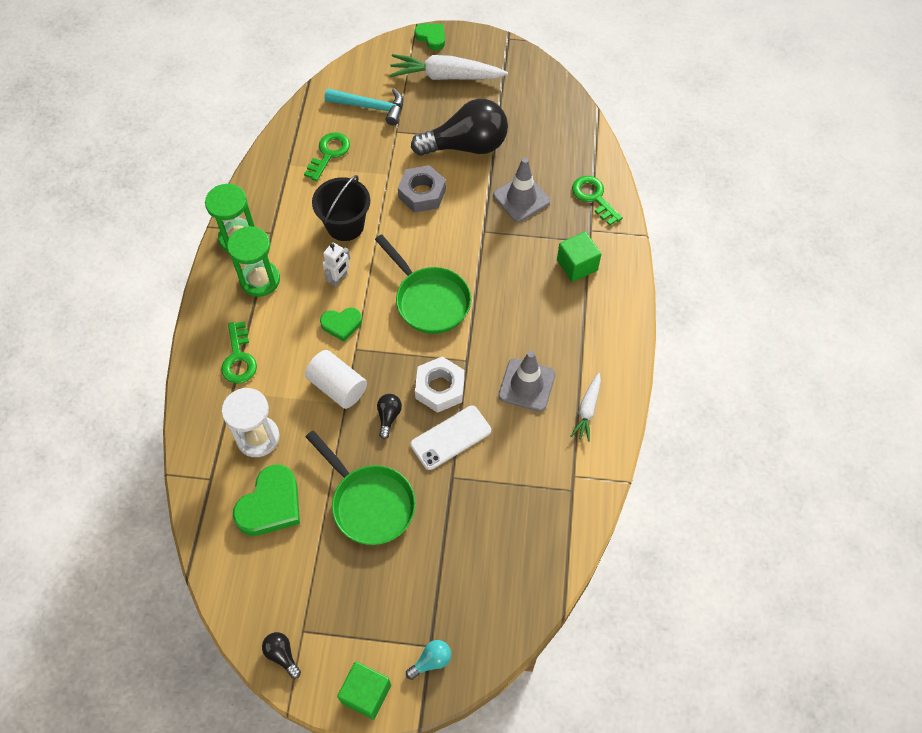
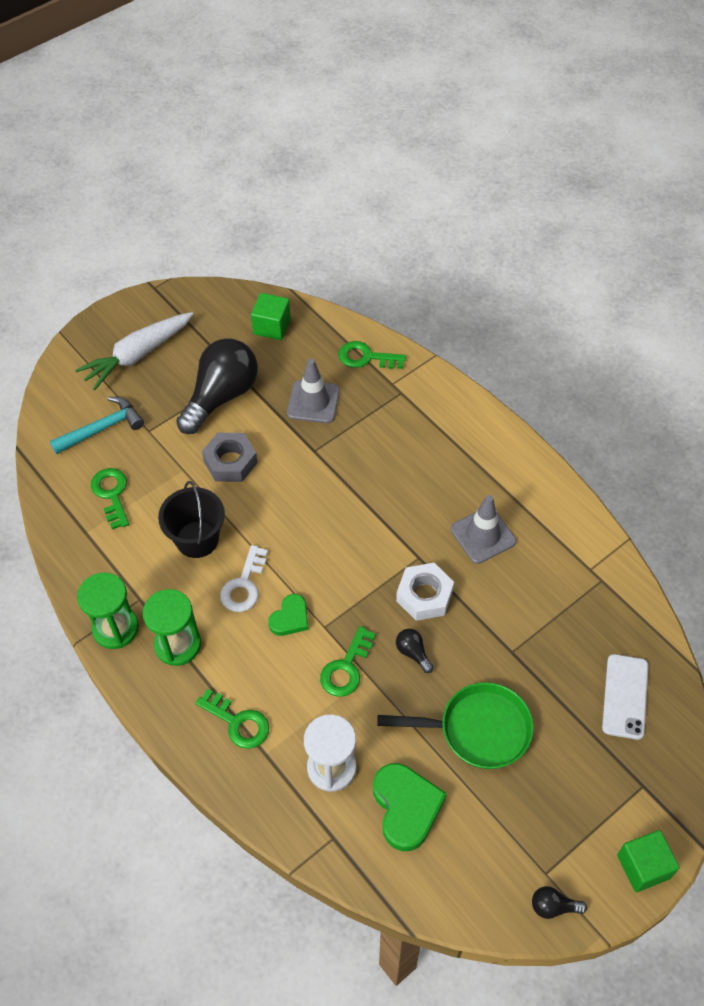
camera: 45 degrees left, 5 degrees down
white cylinder [305,350,367,409] -> green key [320,626,376,697]
white robot [322,243,350,287] -> white key [220,545,268,612]
green pan [375,234,471,334] -> none
turquoise light bulb [406,640,451,680] -> none
white phone [411,406,491,470] -> white phone moved to [602,654,648,740]
green heart [414,23,445,50] -> none
green cube [557,232,601,282] -> green cube moved to [251,293,291,340]
white carrot [570,373,601,442] -> none

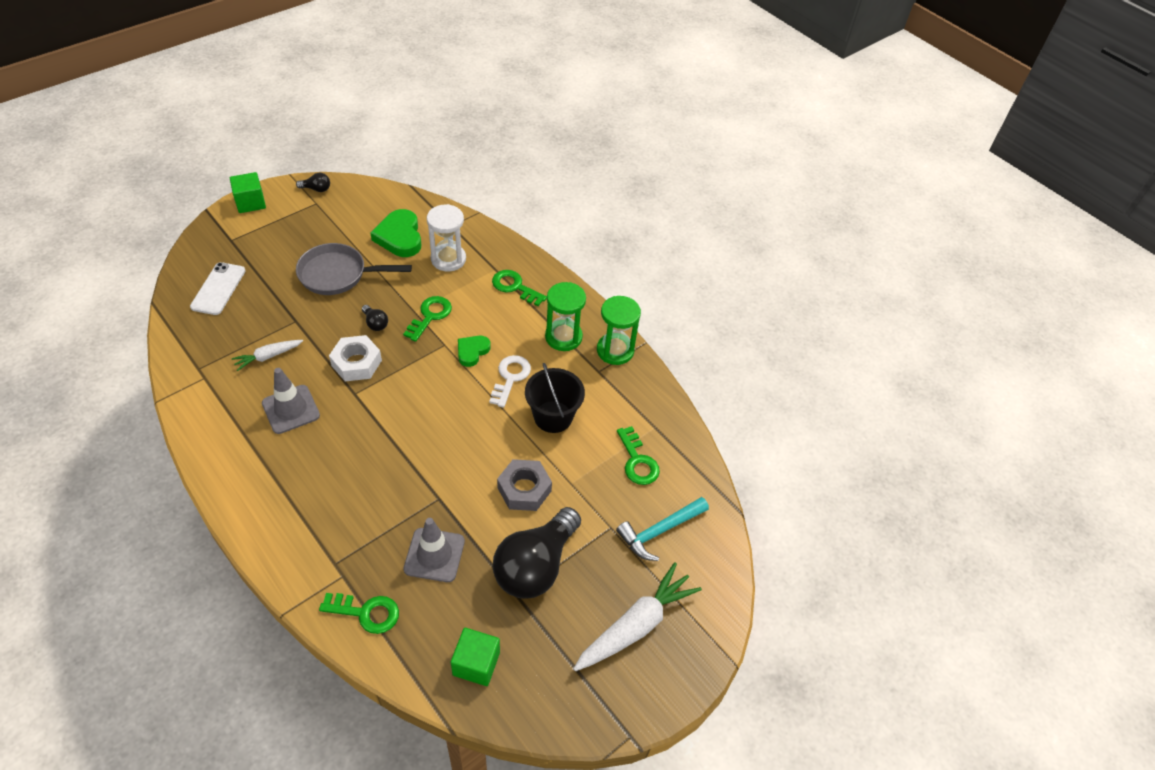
camera: 175 degrees right, 5 degrees down
green pan [377,682,534,769] -> grey pan [296,243,412,295]
none -> white carrot [232,340,303,371]

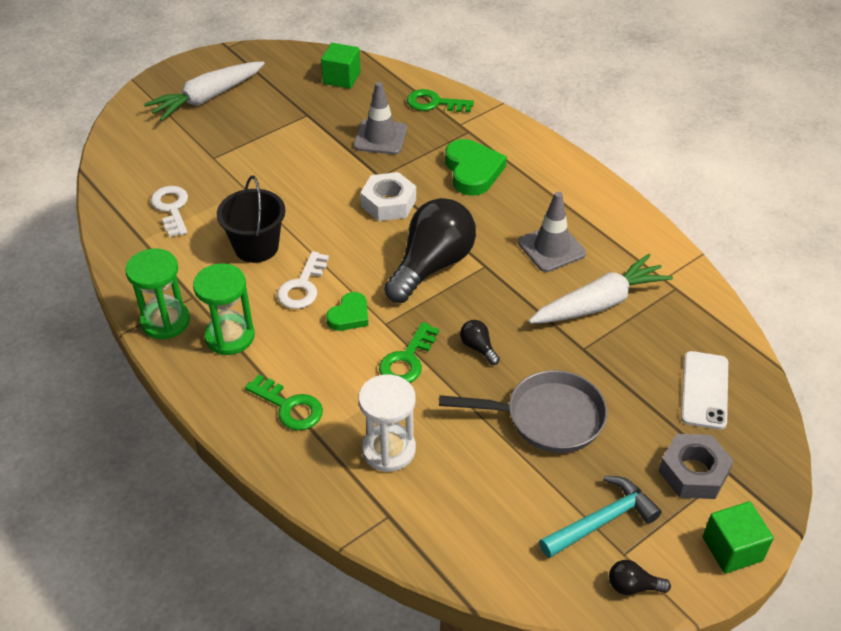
camera: 175 degrees left, 5 degrees down
white carrot [232,340,303,371] -> white carrot [529,254,673,324], size x1.85
white nut [329,335,382,381] -> white nut moved to [360,172,416,221]
green heart [370,209,421,257] -> green heart moved to [445,139,507,195]
black light bulb [493,507,581,599] -> black light bulb moved to [384,198,476,303]
grey nut [497,459,552,511] -> grey nut moved to [659,434,734,499]
turquoise hammer [616,497,709,561] -> turquoise hammer moved to [539,476,662,558]
green key [617,426,660,485] -> white key [151,186,188,237]

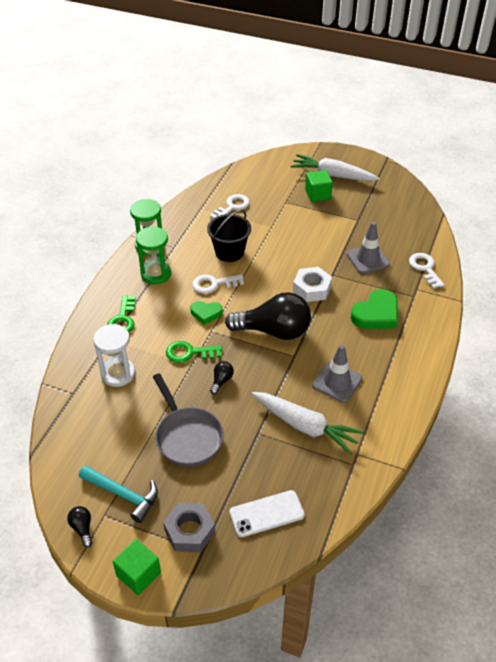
camera: 60 degrees right, 0 degrees up
green cube [321,43,361,89] -> green cube moved to [305,170,333,202]
green key [407,89,474,112] -> white key [409,253,445,289]

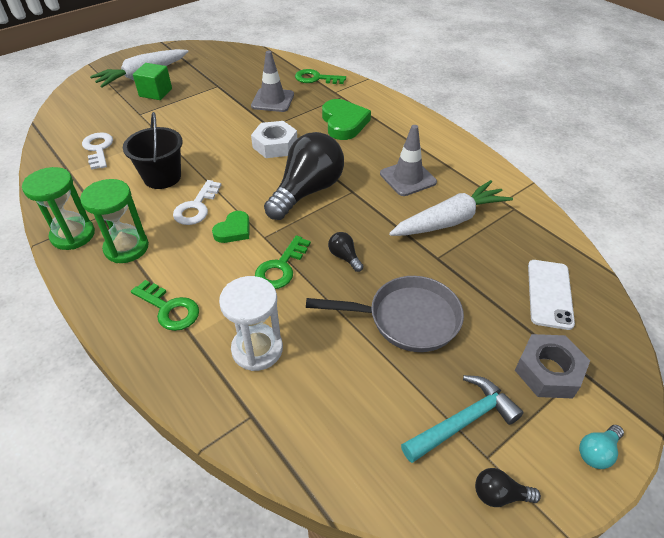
camera: 60 degrees left, 0 degrees up
green cube [113,539,161,595] -> turquoise light bulb [579,425,624,469]
white key [409,253,445,289] -> green key [295,69,346,84]

